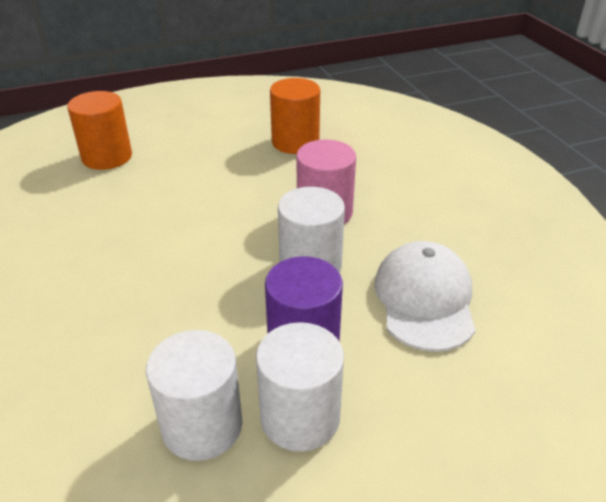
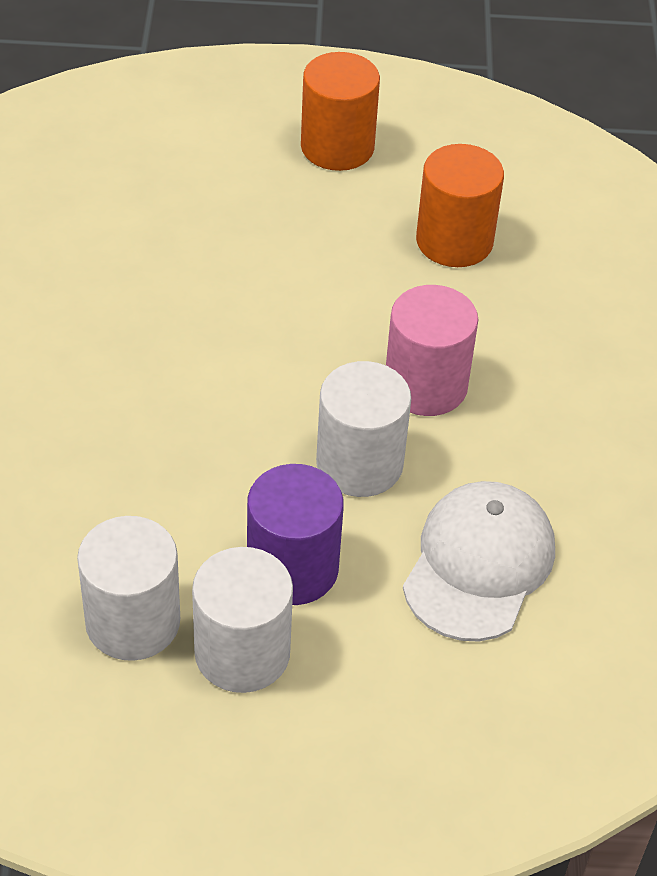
camera: 20 degrees right, 10 degrees up
orange cylinder [67,91,132,170] -> orange cylinder moved to [301,52,380,171]

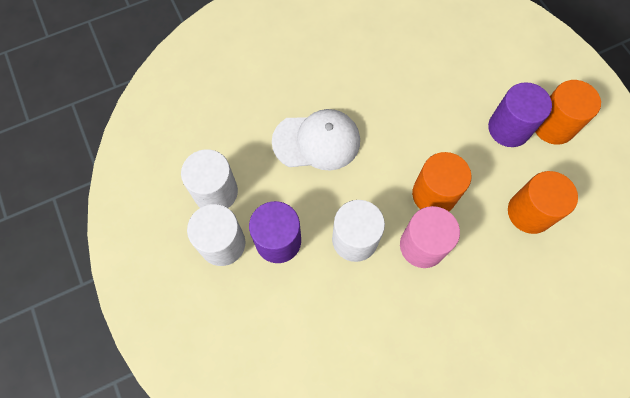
camera: 65 degrees right, 20 degrees up
white cap [403,481,555,641] -> white cap moved to [272,109,360,170]
none -> orange cylinder [412,152,471,211]
none -> purple cylinder [488,82,552,147]

